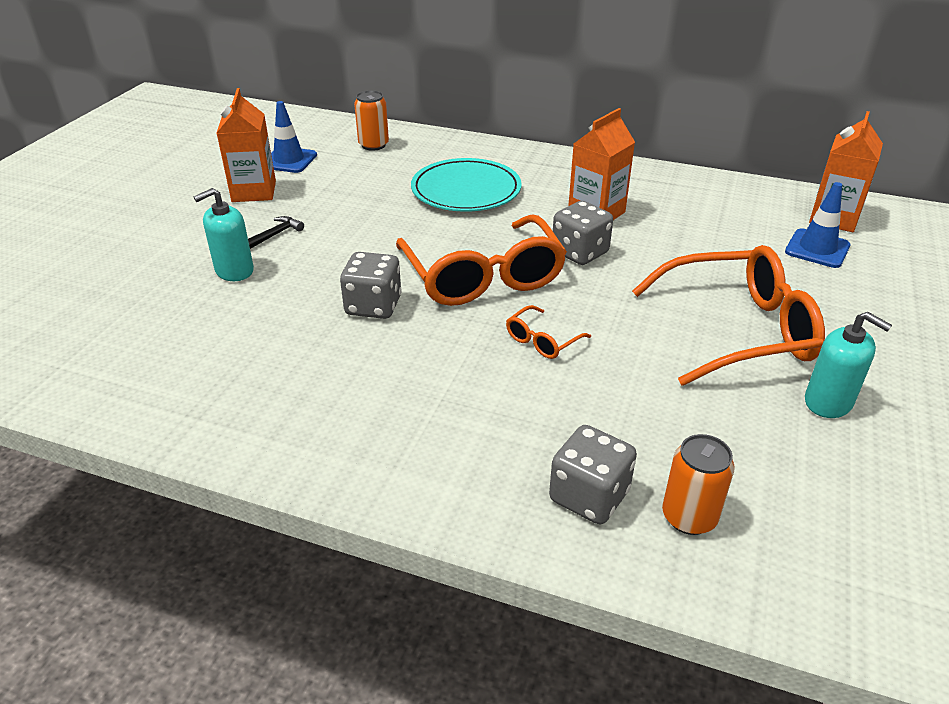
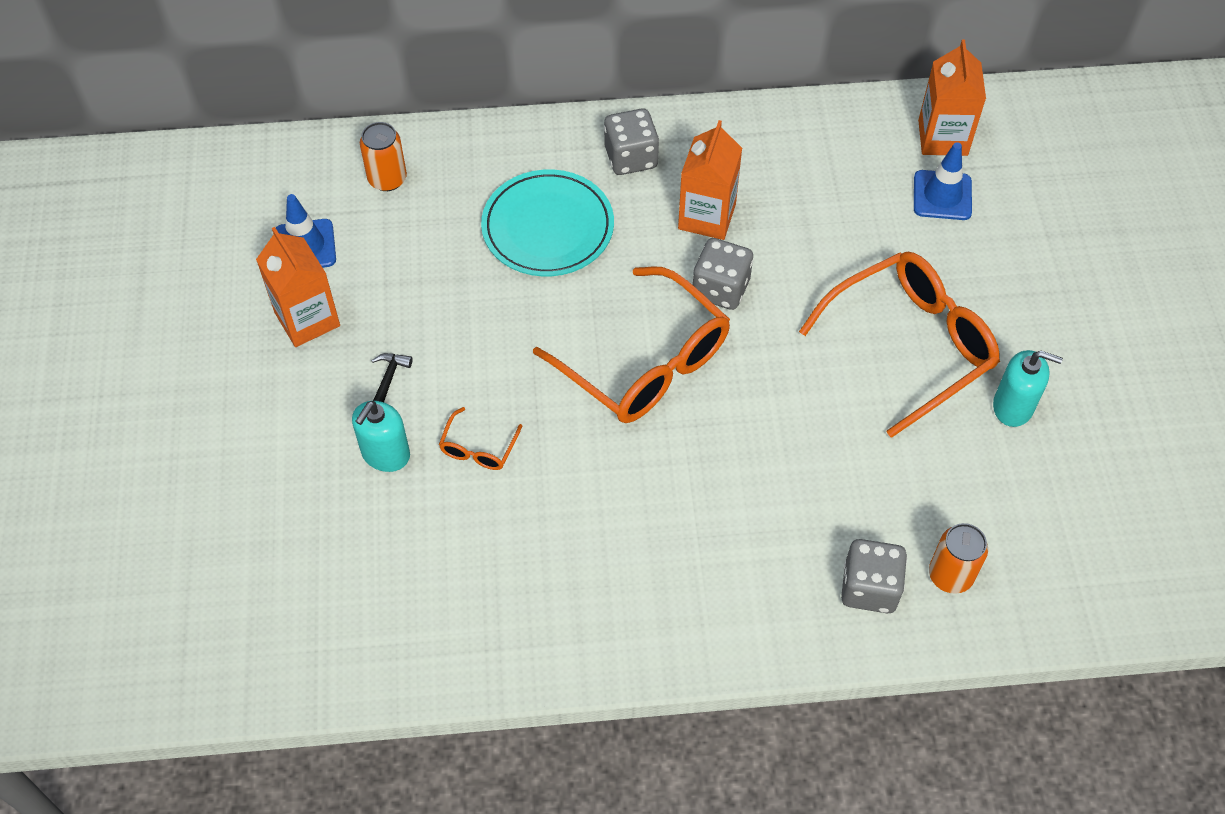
camera: 25 degrees left, 20 degrees up
grey dice [340,252,402,319] -> grey dice moved to [604,108,659,175]
orange glasses [506,305,591,359] -> orange glasses moved to [439,407,522,470]

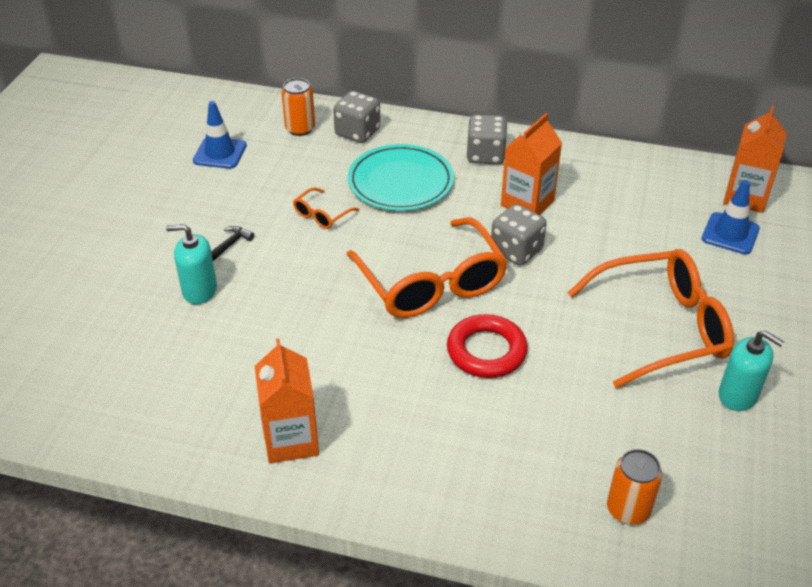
camera: 20 degrees right, 15 degrees down
orange carton [256,227,340,347] -> orange carton moved to [255,338,319,463]
turquoise soap dispenser [352,401,410,472] -> turquoise soap dispenser turned 45 degrees clockwise [166,224,217,304]
orange glasses [439,407,522,470] -> orange glasses moved to [293,187,359,229]
grey dice [841,539,907,613] -> grey dice moved to [333,91,380,143]
none -> red ring [447,314,528,378]

